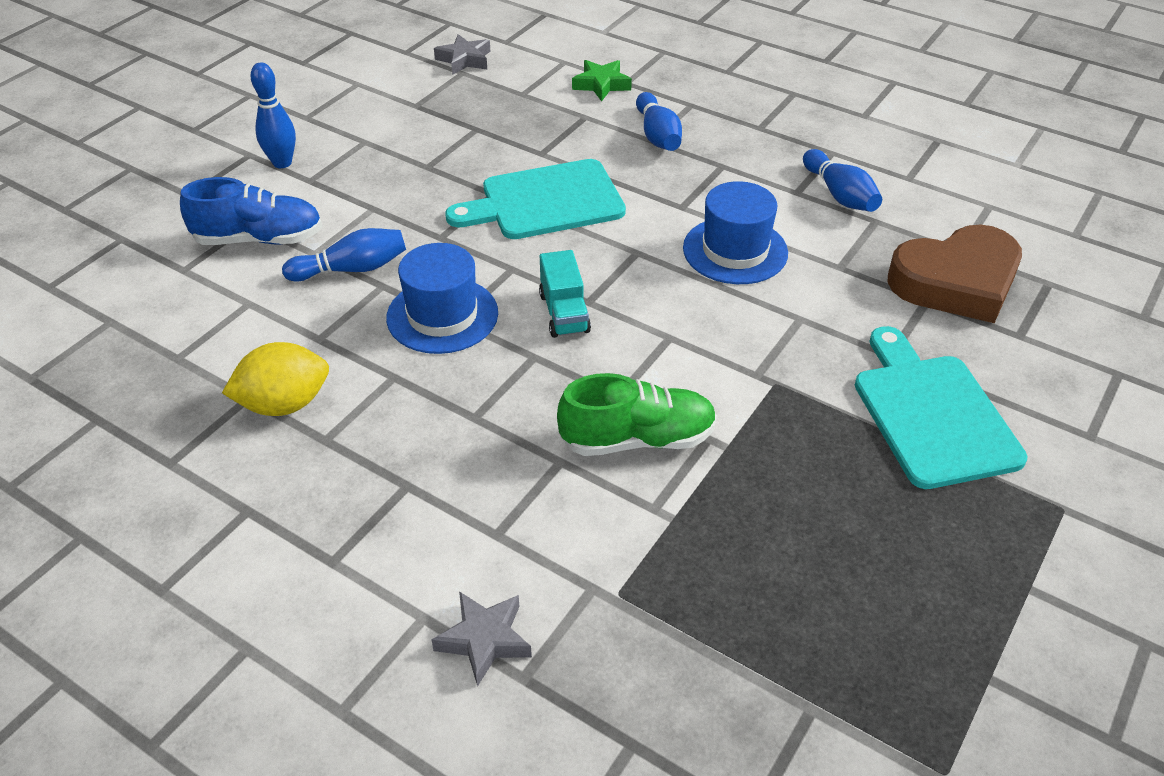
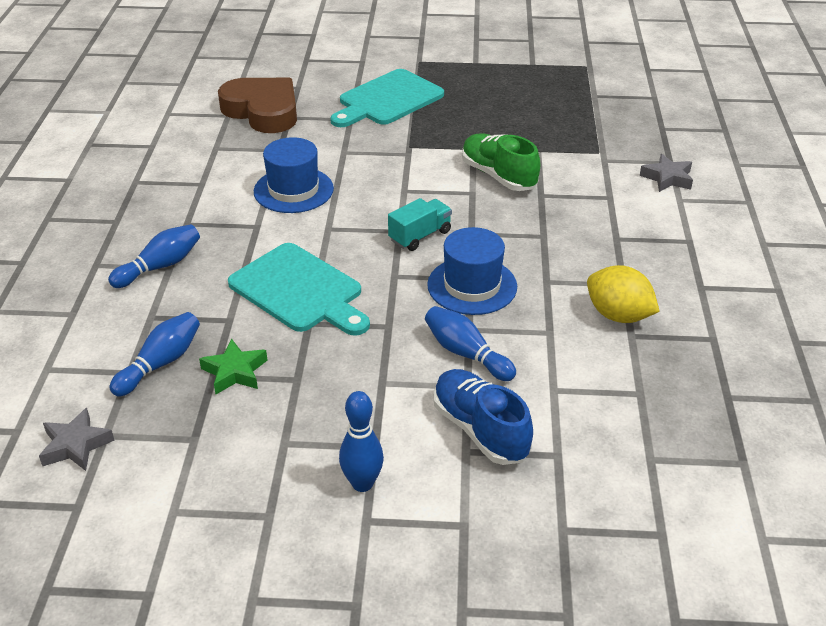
camera: 120 degrees left, 5 degrees down
green star [572,60,632,102] -> green star moved to [199,338,268,394]
blue bowling pin [803,149,882,212] -> blue bowling pin moved to [110,312,200,397]

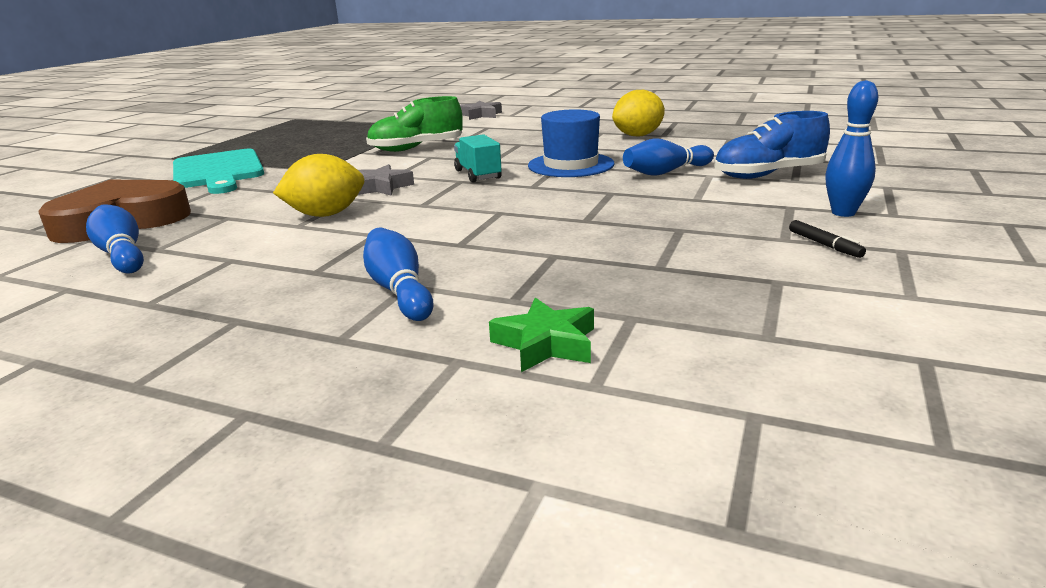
camera: 70 degrees left, 15 degrees down
grey star [39,408,115,471] -> grey star moved to [358,164,414,196]
blue bowling pin [110,312,200,397] -> blue bowling pin moved to [86,204,144,274]
green star [199,338,268,394] -> green star moved to [489,298,594,372]
turquoise cutting board [228,243,370,336] -> none
blue hat [254,137,334,213] -> yellow lemon [273,154,364,217]
none -> black marker [789,220,866,258]

